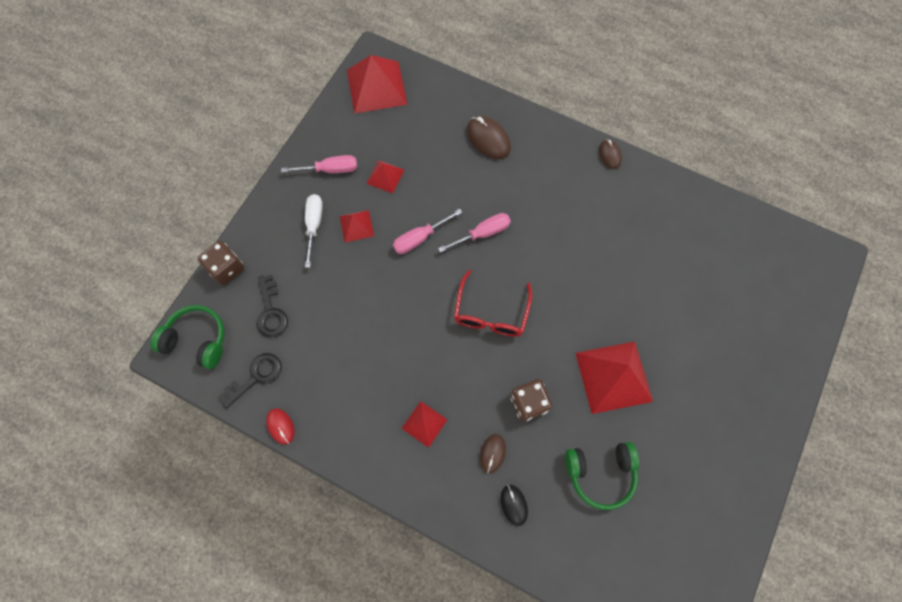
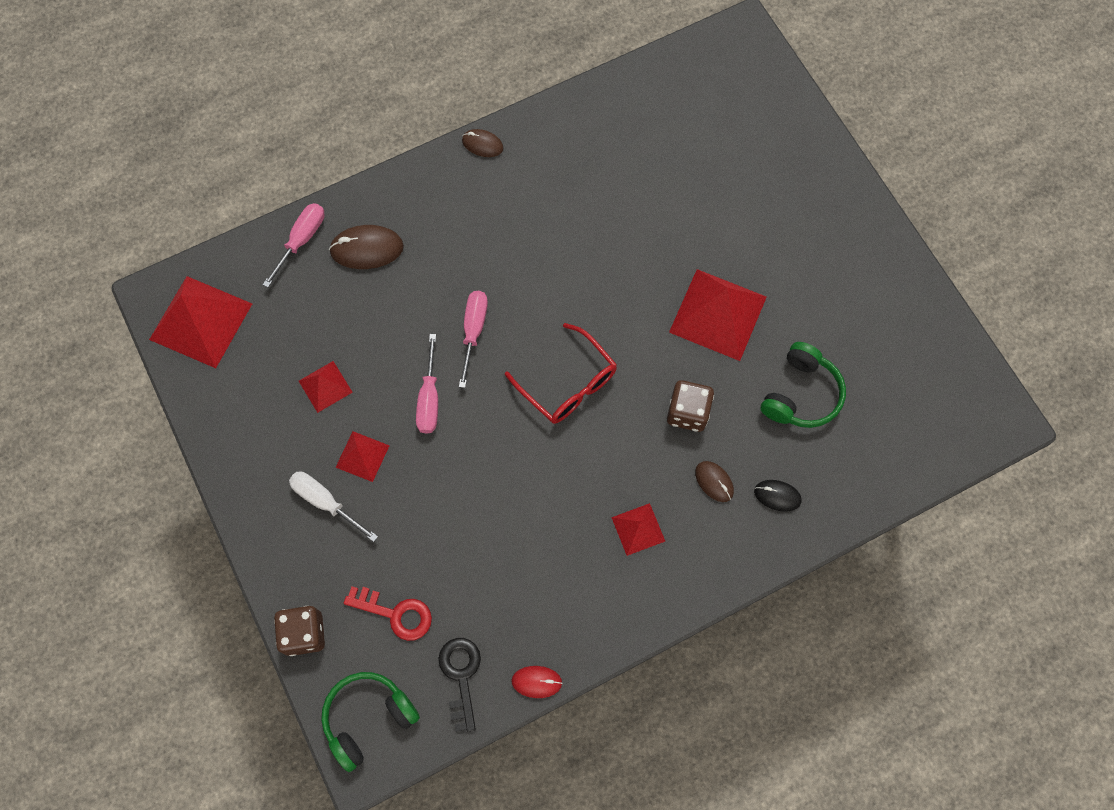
camera: 55 degrees left, 0 degrees up
black key [257,275,288,338] -> red key [344,586,432,641]
pink screwdriver [281,155,357,173] -> pink screwdriver moved to [262,203,324,288]

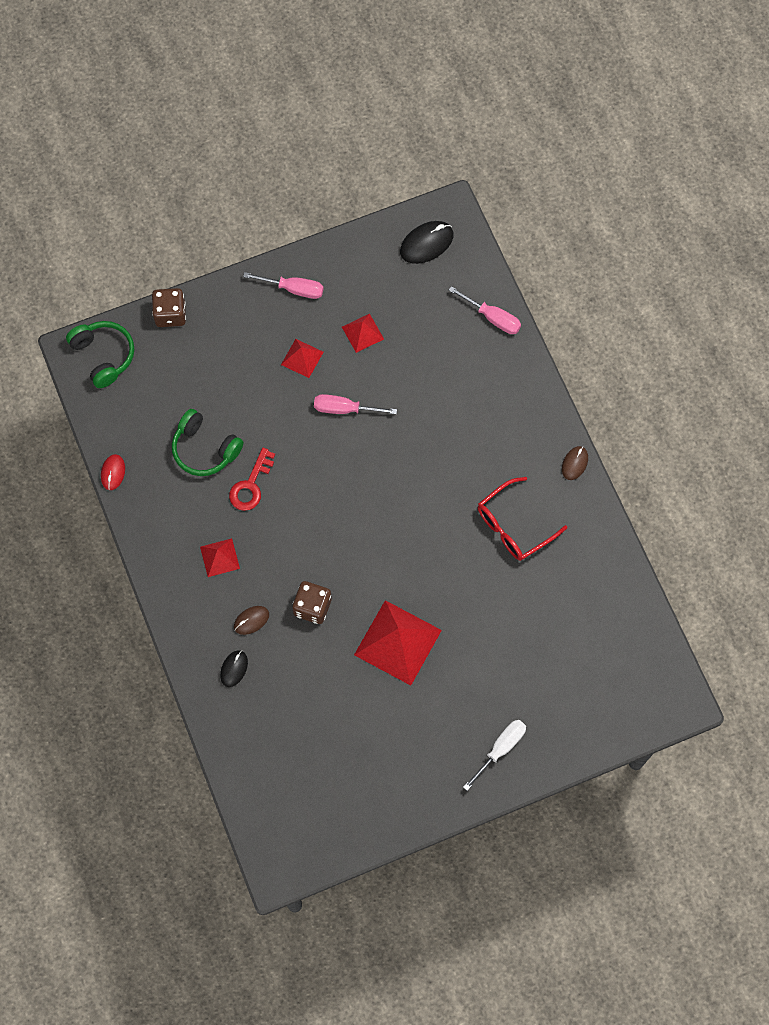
camera: 95 degrees right, 0 degrees up
red pyramid [149,276,252,368] -> black mouse [400,221,454,264]
white screwdriver [289,471,378,542] -> white screwdriver moved to [463,720,526,791]
brown mouse [329,225,404,269] -> none
red key [344,586,432,641] -> red key moved to [229,448,275,511]
black key [438,638,481,732] -> none
pink screwdriver [459,291,488,388] -> pink screwdriver moved to [243,272,324,299]
red glasses [505,323,617,424] -> red glasses moved to [478,477,567,561]
green headphones [760,342,846,428] -> green headphones moved to [172,409,244,476]

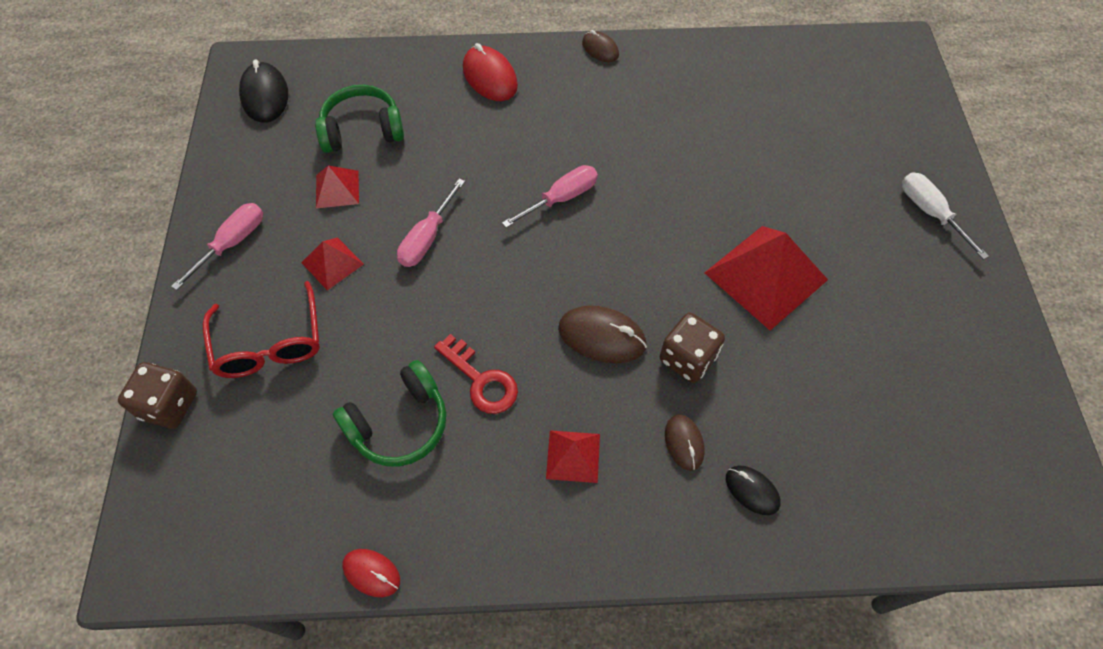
camera: 70 degrees left, 10 degrees down
green headphones [66,321,134,388] -> green headphones moved to [315,85,404,153]
pink screwdriver [449,286,521,334] -> pink screwdriver moved to [502,165,598,228]
red glasses [478,477,567,561] -> red glasses moved to [203,281,320,378]
none -> red mouse [463,43,518,101]
none -> brown mouse [558,305,647,363]

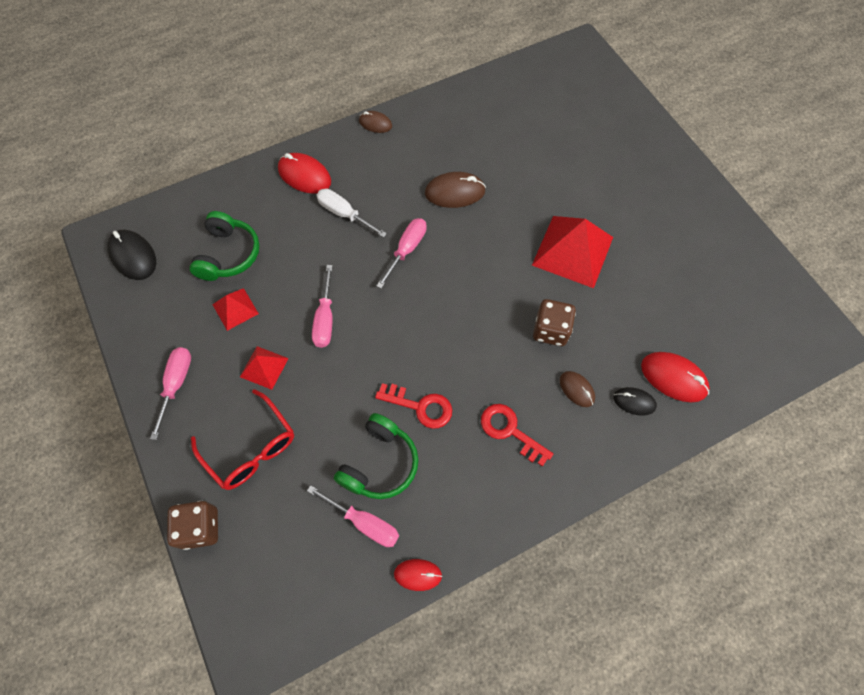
camera: 25 degrees left, 5 degrees up
green headphones [315,85,404,153] -> green headphones turned 135 degrees clockwise [189,211,260,281]
red pyramid [546,430,600,483] -> red key [481,404,553,467]
brown mouse [558,305,647,363] -> brown mouse moved to [425,172,486,208]
white screwdriver [902,172,989,260] -> white screwdriver moved to [316,189,387,238]
none -> pink screwdriver [307,485,399,547]
none -> red mouse [641,352,710,403]

